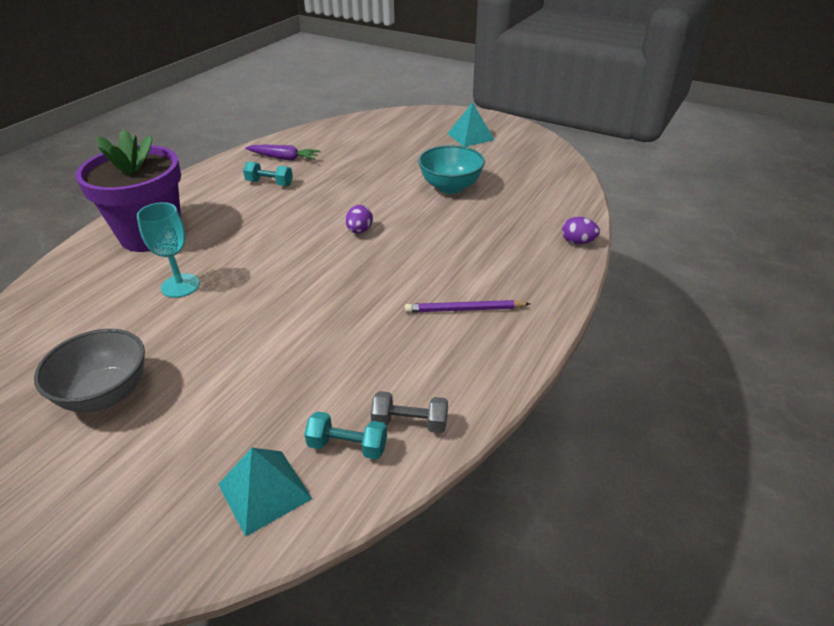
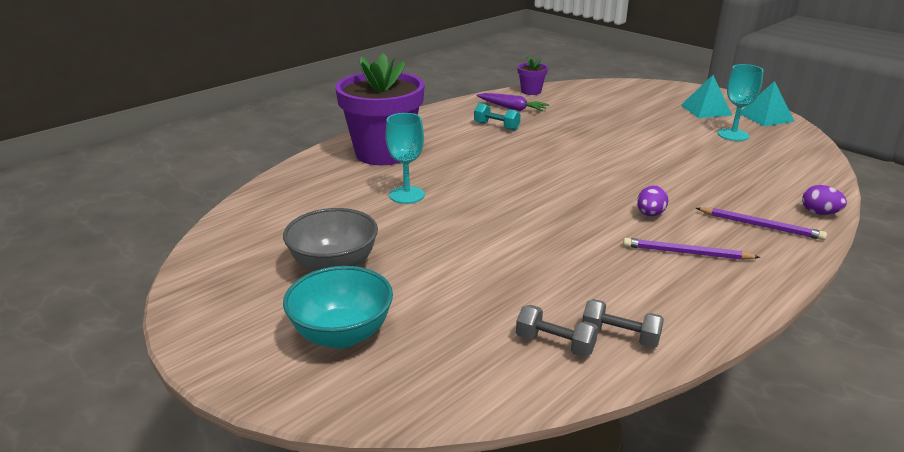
camera: 15 degrees right, 10 degrees down
turquoise pyramid [218,448,312,537] -> turquoise pyramid moved to [741,81,795,126]
turquoise dumbbell [304,411,387,459] -> grey dumbbell [516,305,598,357]
purple egg [346,205,373,234] -> purple egg moved to [637,186,668,216]
turquoise bowl [418,145,485,194] -> turquoise bowl moved to [283,266,393,349]
none -> purple flower pot [518,56,548,95]
none -> purple pencil [696,207,827,240]
none -> turquoise goblet [718,64,764,141]

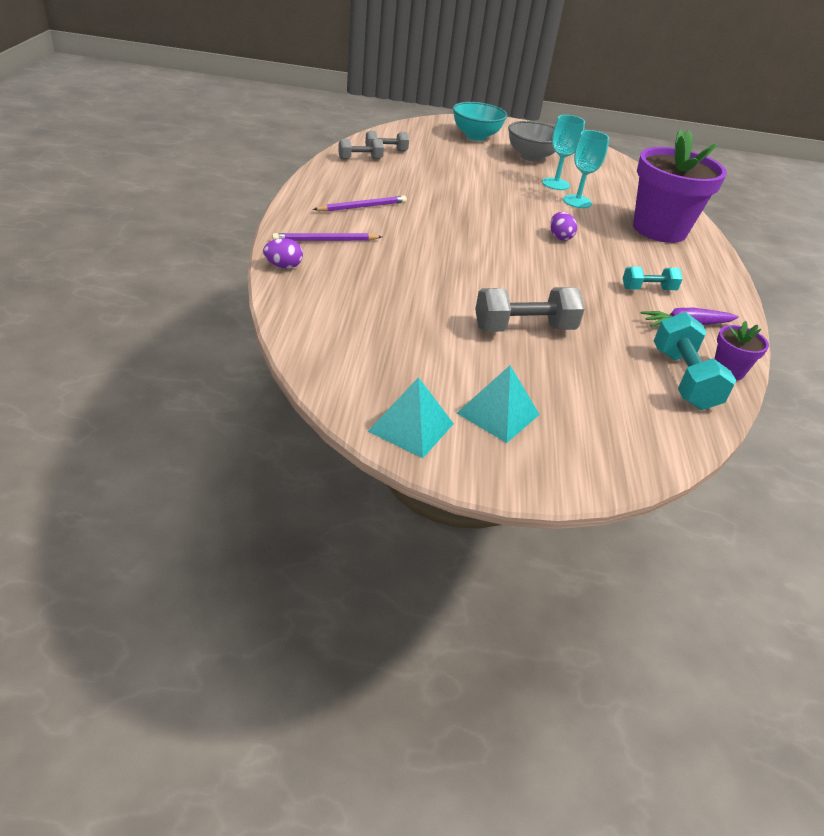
camera: 135 degrees right, 10 degrees up
purple egg [637,186,668,216] -> purple egg moved to [550,212,577,241]
turquoise goblet [718,64,764,141] -> turquoise goblet moved to [542,115,585,190]
none -> grey dumbbell [475,287,585,332]
none -> turquoise dumbbell [654,312,737,410]

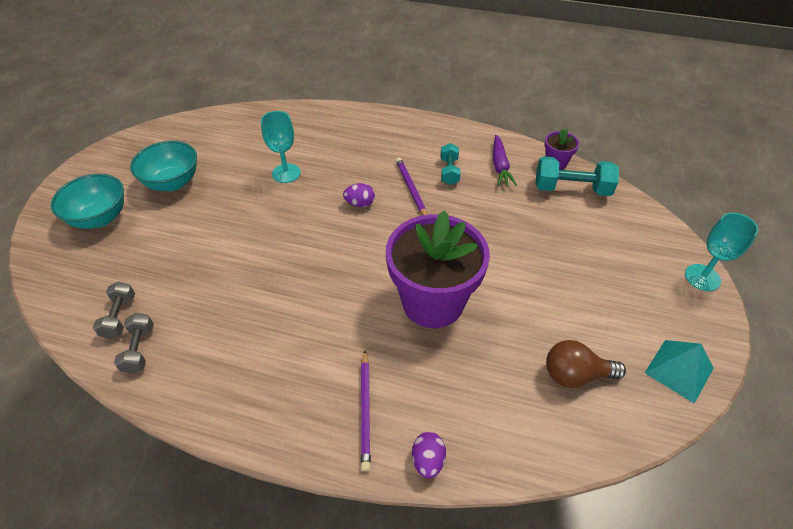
camera: 75 degrees left, 10 degrees up
purple pencil [313,196,407,212] -> purple pencil moved to [396,157,427,215]
turquoise pyramid [457,365,540,443] -> none
grey dumbbell [475,287,585,332] -> none
grey bowl [508,121,555,162] -> turquoise bowl [130,141,197,191]
turquoise goblet [542,115,585,190] -> turquoise goblet moved to [685,213,758,291]
purple flower pot [633,129,727,243] -> purple flower pot moved to [386,210,490,328]
none -> brown light bulb [546,340,626,388]

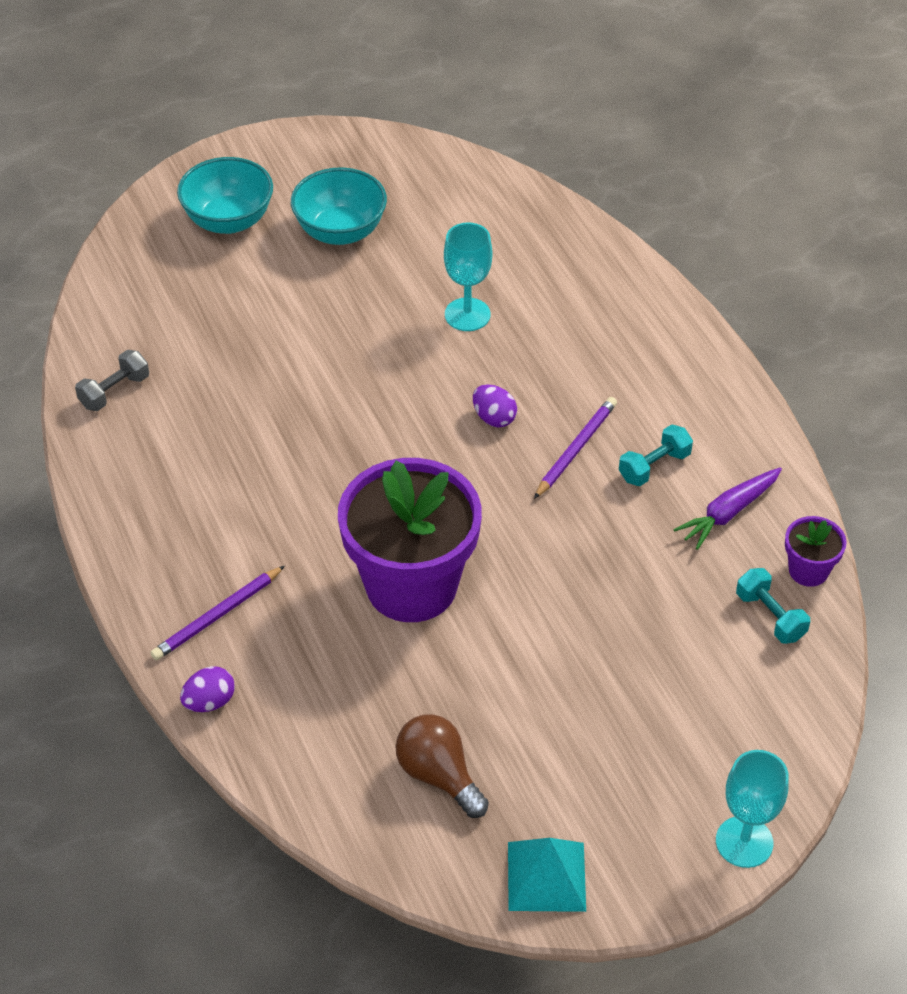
camera: 50 degrees right, 0 degrees up
grey dumbbell [93,281,135,339] -> none
turquoise dumbbell [536,156,619,196] -> turquoise dumbbell [736,568,810,644], size x0.60

